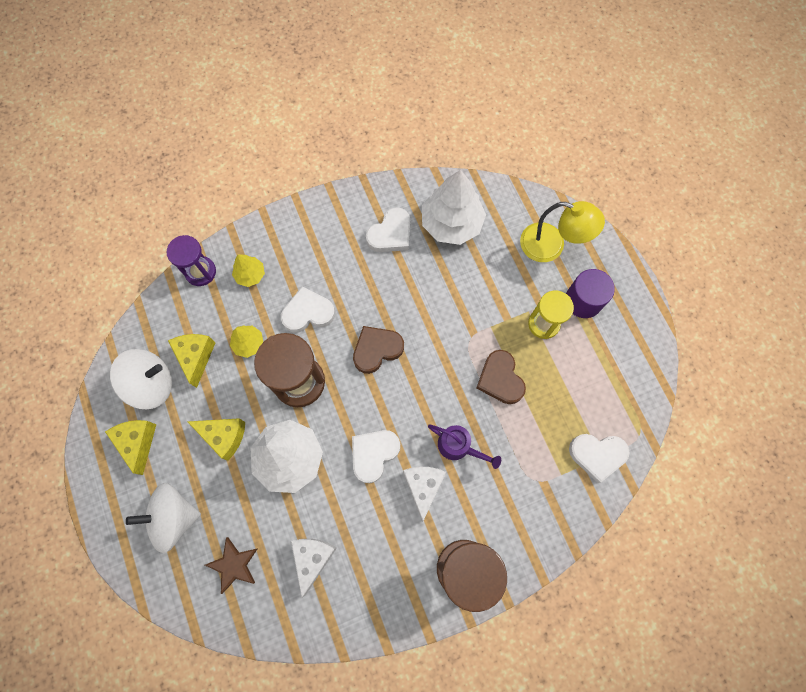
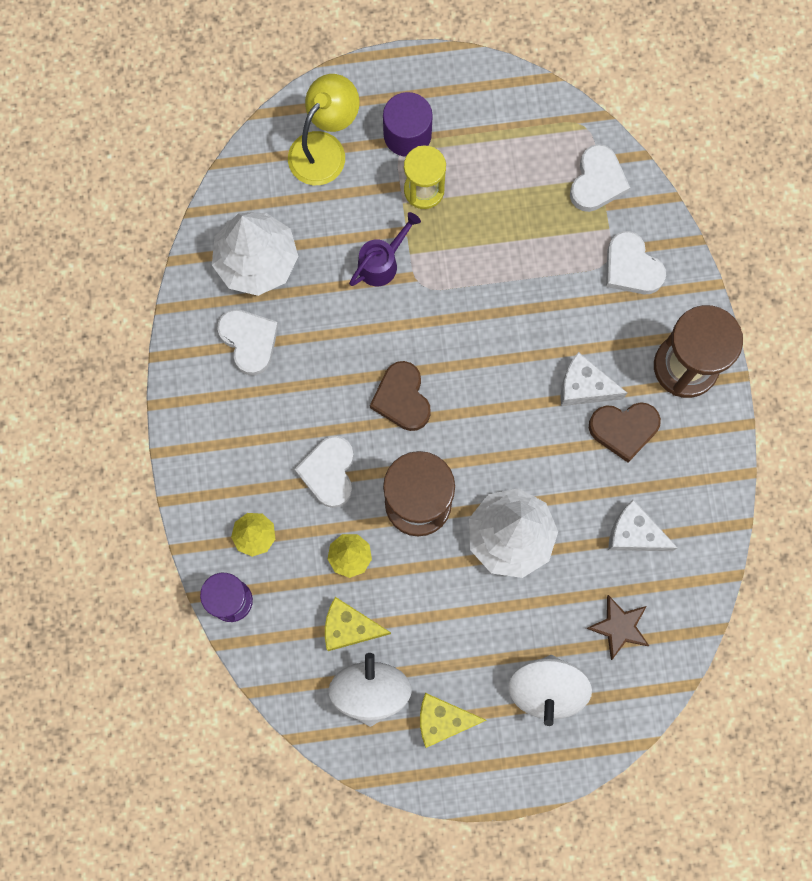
camera: 75 degrees left, 5 degrees up
yellow cheese [188,418,245,461] -> none
white heart [352,430,400,483] -> white heart moved to [606,231,666,294]
purple watering can [428,424,501,469] -> purple watering can moved to [349,212,421,286]
brown heart [476,350,526,404] -> brown heart moved to [589,402,661,462]

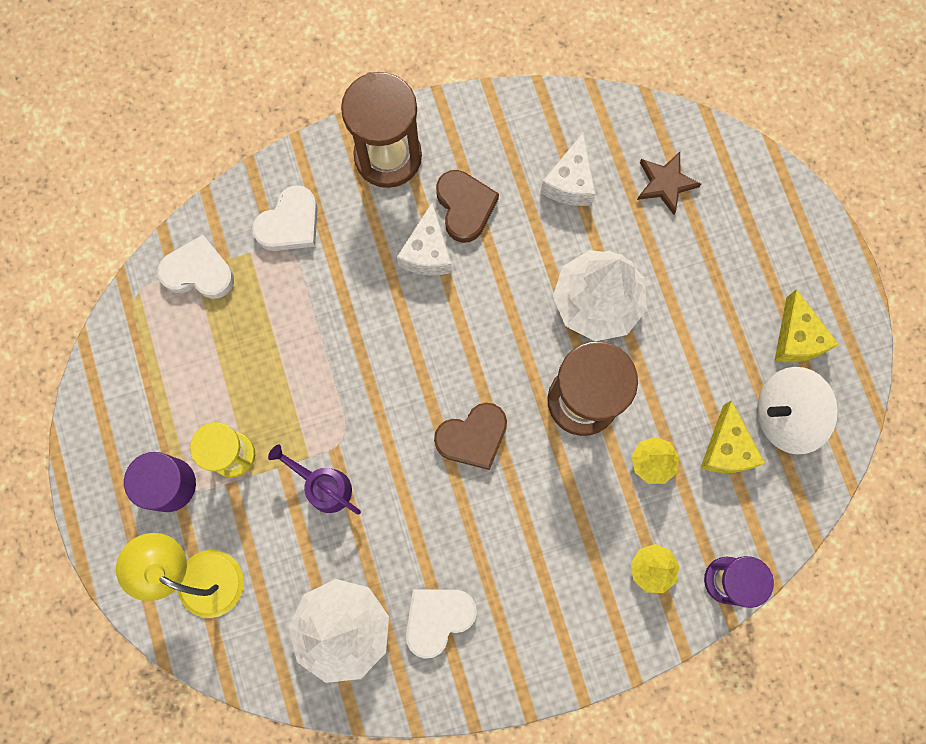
camera: 100 degrees left, 0 degrees up
white heart [295,436,354,508] -> none
white spinning top [508,655,592,726] -> none

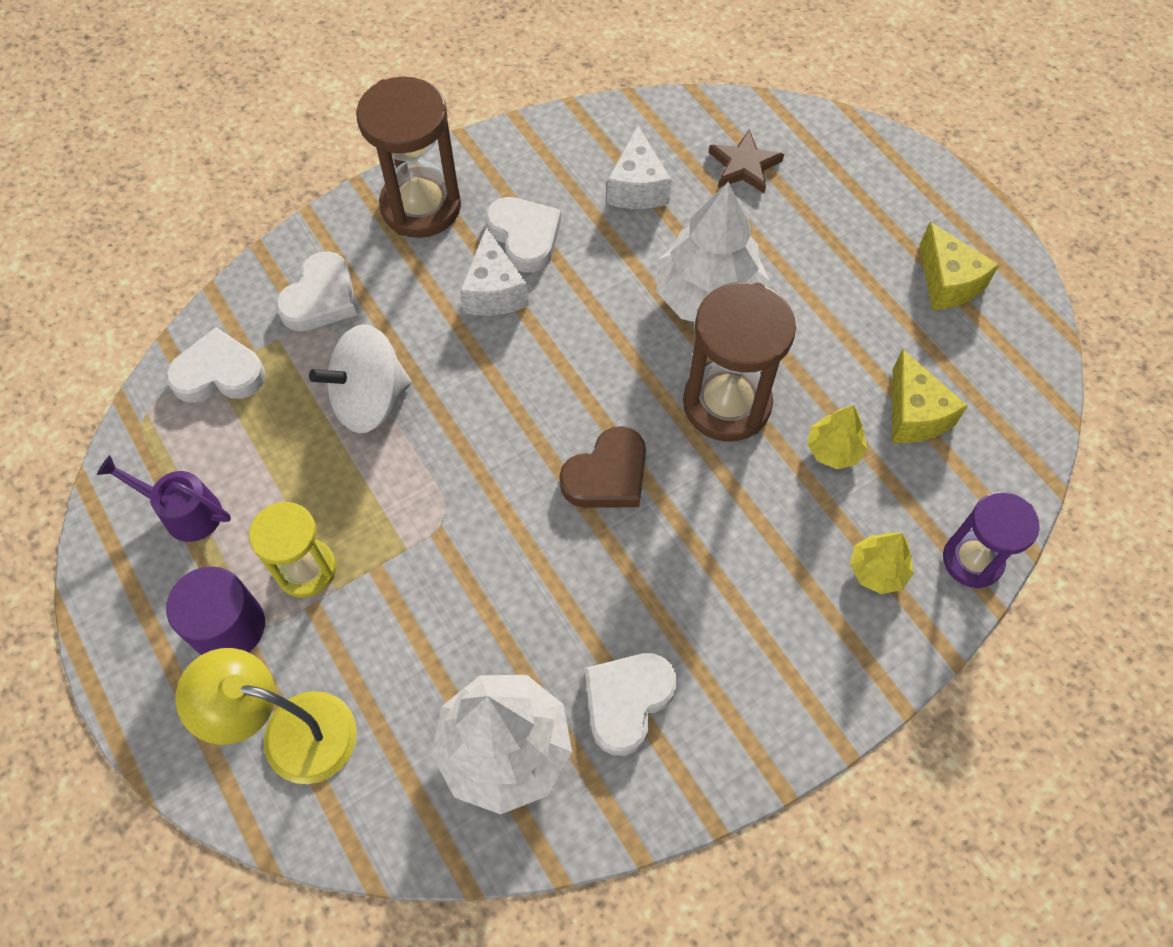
camera: 15 degrees left, 15 degrees down
purple watering can [268,445,361,515] -> purple watering can moved to [97,455,231,542]
brown heart [436,170,499,243] -> white heart [485,197,561,273]
white spinning top [757,367,838,455] -> white spinning top moved to [309,324,411,433]

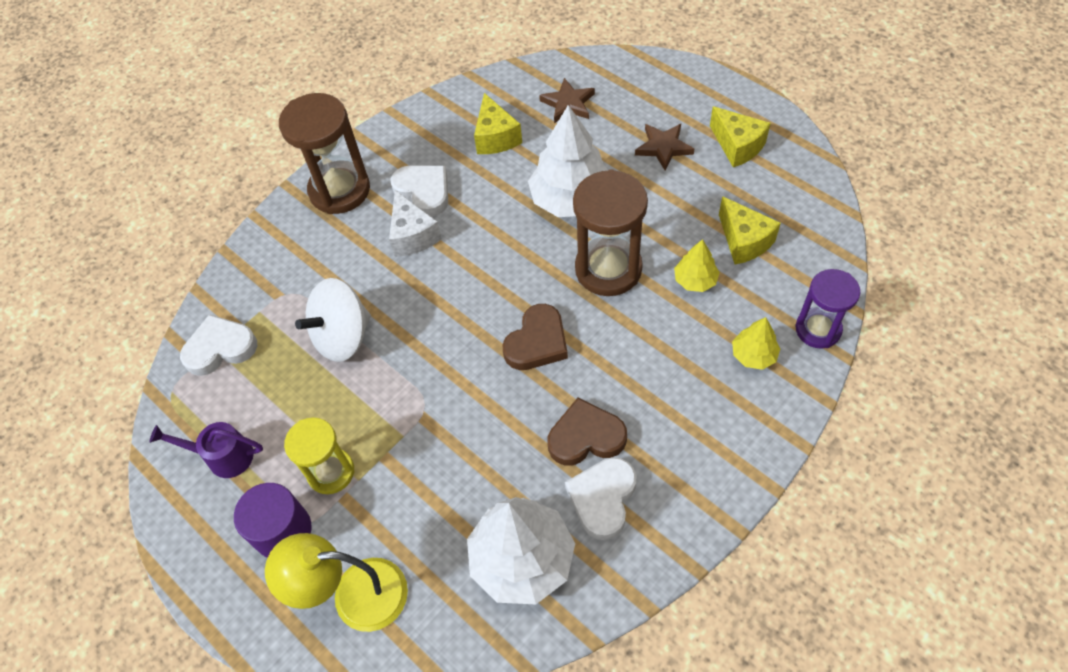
camera: 10 degrees left, 5 degrees down
white heart [276,251,357,331] -> none
white cheese [607,126,671,209] -> yellow cheese [474,93,522,154]
none -> brown heart [548,398,627,466]
none -> brown star [635,124,694,170]

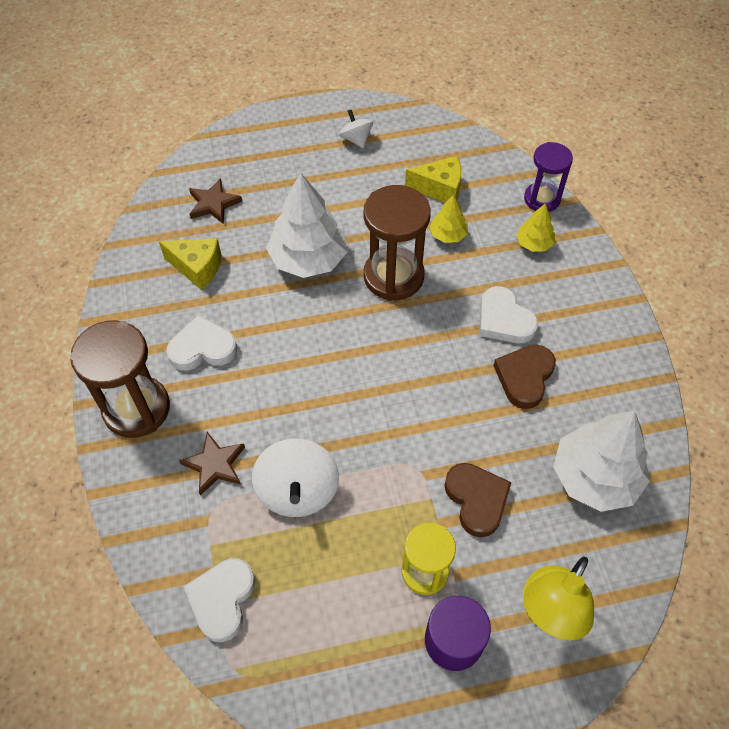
camera: 60 degrees left, 0 degrees up
purple watering can [149,422,263,478] -> none
white cheese [389,190,442,257] -> none
brown heart [503,304,568,370] -> brown heart moved to [444,463,511,537]
white heart [565,457,637,540] -> white heart moved to [480,286,538,343]
brown star [635,124,694,170] -> brown star moved to [179,432,245,496]
yellow cheese [710,106,771,167] -> white spinning top [339,110,373,148]

